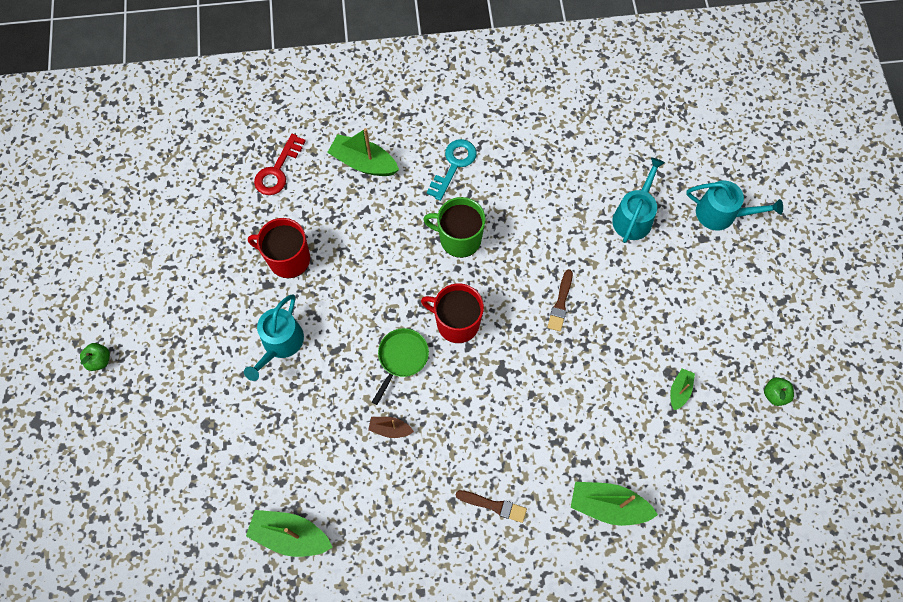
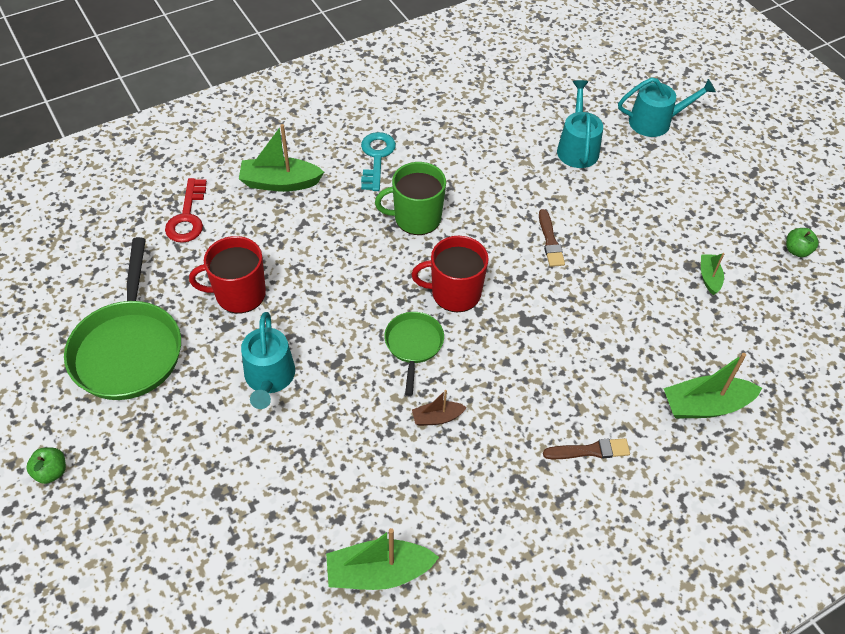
camera: 25 degrees left, 15 degrees down
none -> green pan [64,237,181,400]

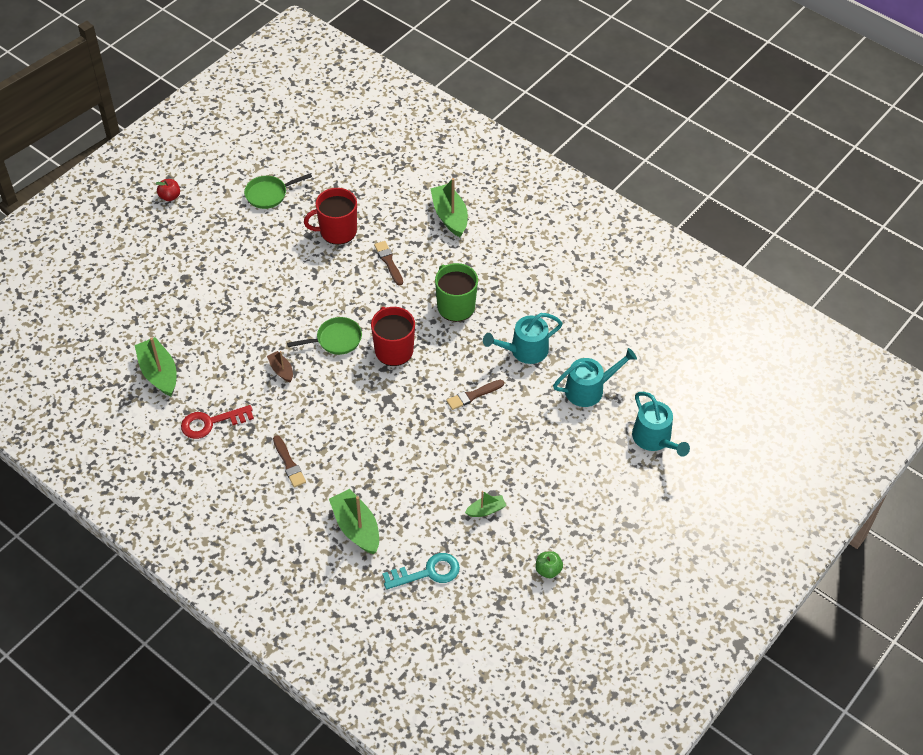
camera: 70 degrees right, 0 degrees up
green apple [26,448,66,484] -> red apple [155,179,180,201]
green pan [64,237,181,400] -> green pan [244,173,312,209], size x0.54
red key [165,178,207,243] -> red key moved to [181,405,254,439]
red mug [189,236,266,313] -> red mug turned 75 degrees counterclockwise [304,188,357,245]
turquoise watering can [241,312,295,409] -> turquoise watering can moved to [483,313,562,364]
turquoise key [361,132,396,191] -> turquoise key moved to [382,553,460,590]
none -> brown brush [374,241,403,286]

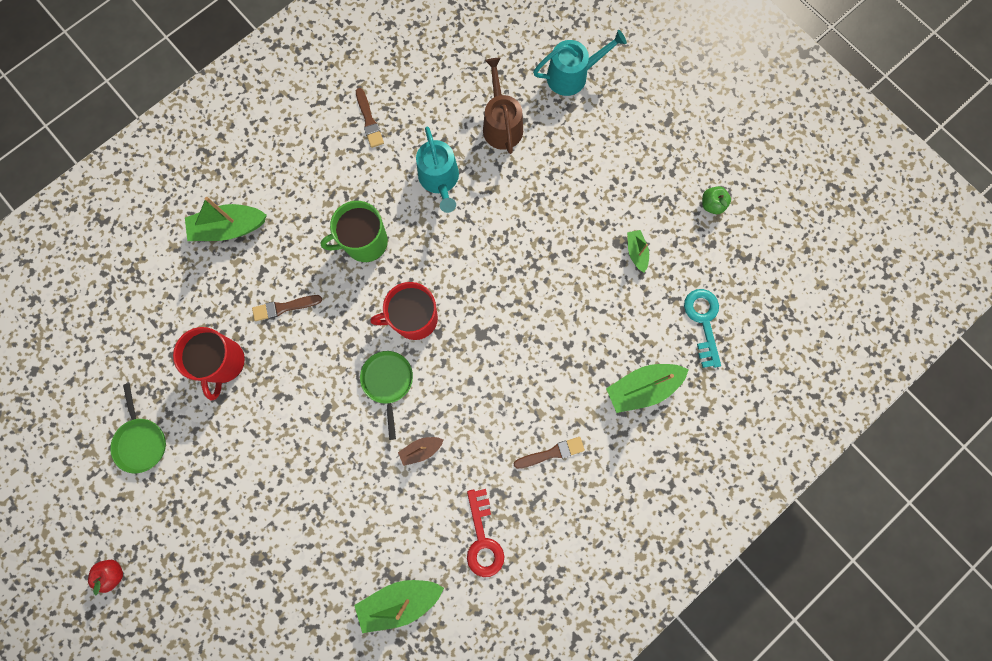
camera: 80 degrees left, 25 degrees up
brown brush [446,380,504,410] -> brown brush moved to [356,88,384,148]
turquoise watering can [553,348,637,407] -> brown watering can [483,58,523,154]

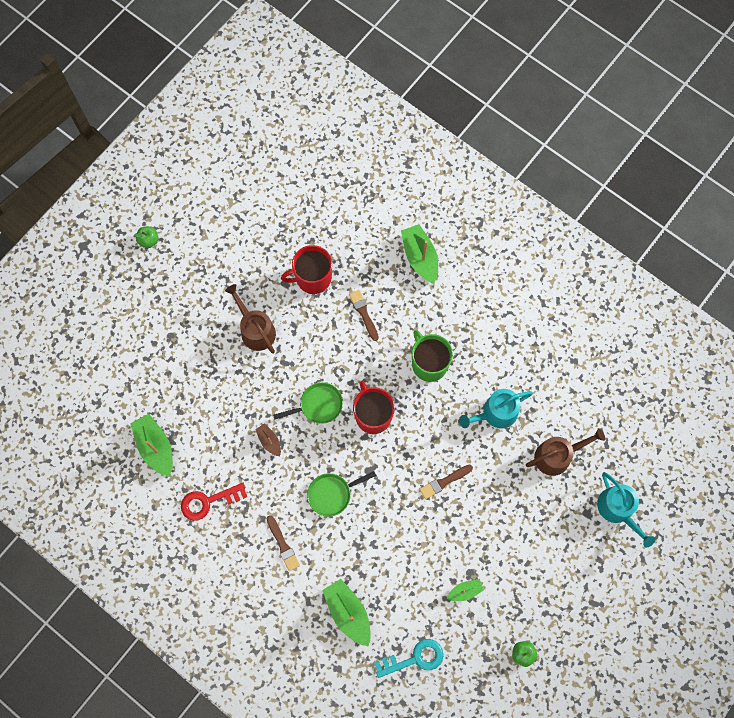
camera: 80 degrees right, 5 degrees down
red apple [88,560,123,595] -> green apple [134,226,159,248]
green pan [110,383,166,473] -> green pan moved to [307,471,376,516]
brown brush [356,88,384,148] -> brown brush moved to [420,464,473,499]
none -> brown watering can [225,284,276,354]

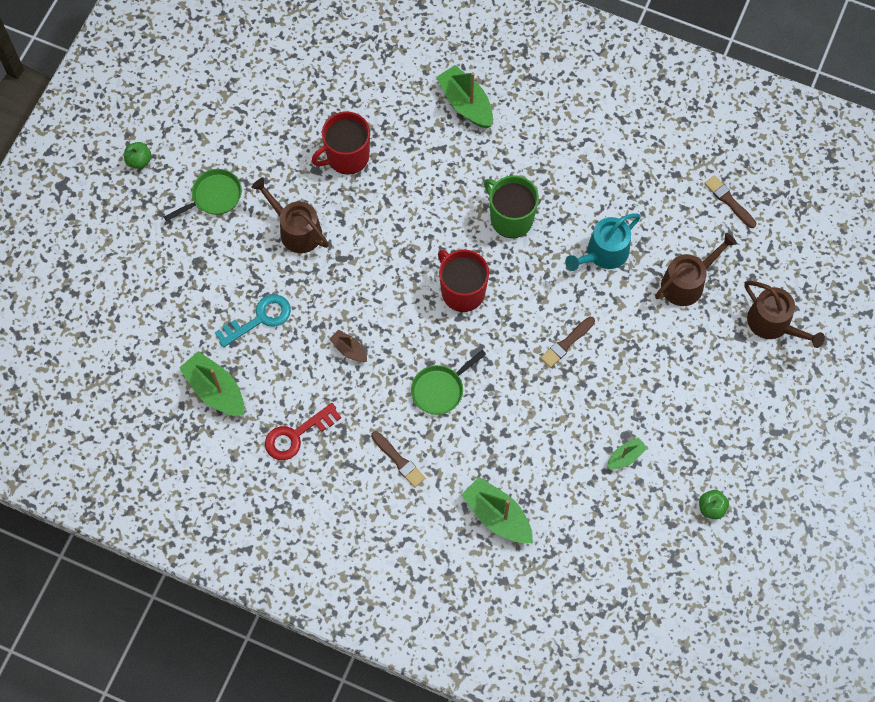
camera: 15 degrees left, 5 degrees down
green pan [273,382,343,424] -> green pan moved to [164,169,242,221]
brown brush [349,290,379,341] -> brown brush moved to [704,175,756,228]
turquoise key [374,639,443,678] -> turquoise key moved to [215,294,291,348]
turquoise watering can [597,472,655,547] -> brown watering can [744,281,825,348]

